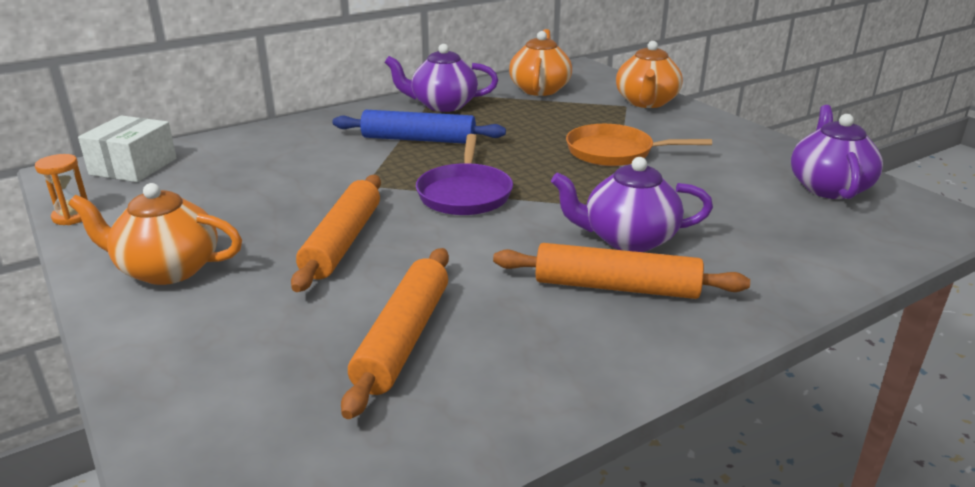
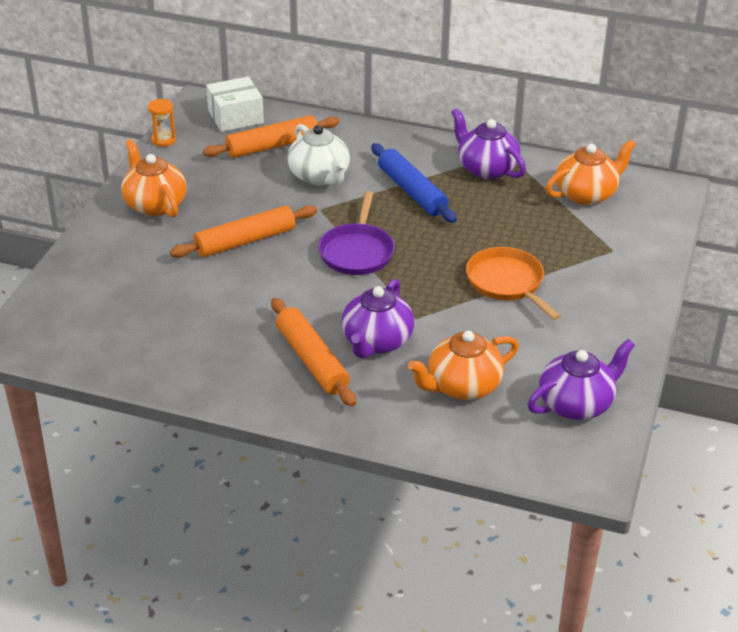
camera: 50 degrees right, 10 degrees up
orange rolling pin [341,248,449,419] -> orange rolling pin moved to [203,115,340,158]
purple pan [416,134,513,215] -> purple pan turned 45 degrees counterclockwise [318,191,395,275]
purple teapot [551,157,713,252] -> purple teapot turned 120 degrees counterclockwise [341,279,414,358]
orange teapot [616,41,683,108] -> orange teapot moved to [408,331,519,400]
none -> white teapot [287,124,350,186]

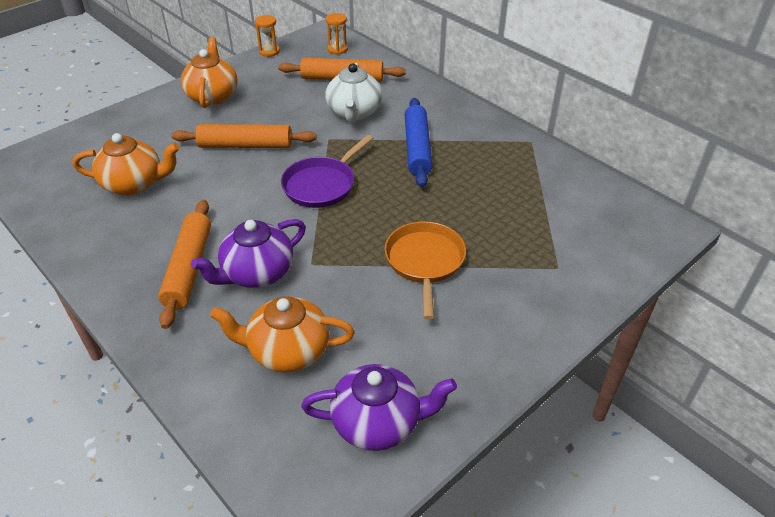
camera: 30 degrees right, 5 degrees up
white box [206,76,264,132] -> orange hourglass [326,13,348,55]
purple teapot [451,108,526,179] -> none
orange teapot [546,139,636,205] -> orange teapot moved to [73,133,180,195]

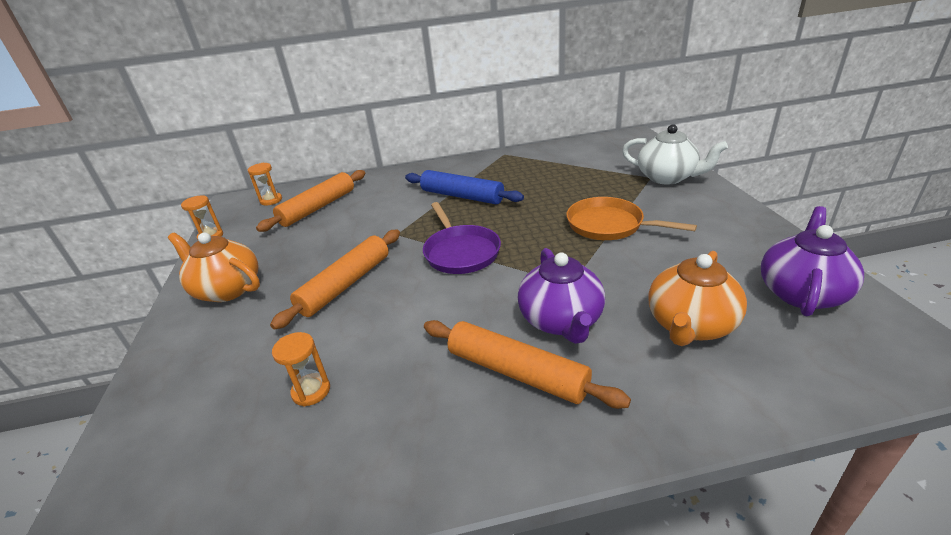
camera: 55 degrees left, 10 degrees down
orange teapot [73,133,180,195] -> orange hourglass [272,332,330,407]
white teapot [325,63,383,122] -> white teapot moved to [622,124,728,185]

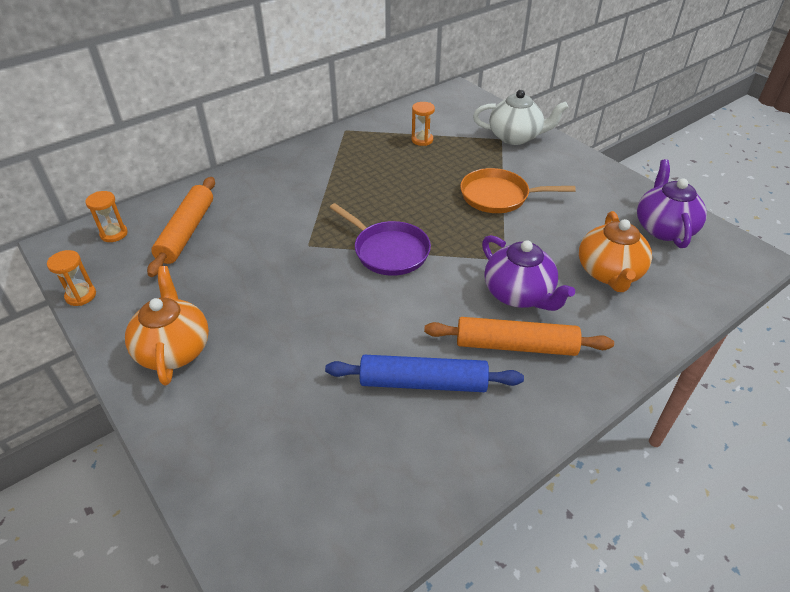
camera: 30 degrees left, 10 degrees up
orange teapot [168,232,260,302] -> orange teapot turned 75 degrees clockwise [125,266,209,386]
orange rolling pin [270,230,400,330] -> none
orange hourglass [272,332,330,407] -> orange hourglass moved to [412,102,435,146]
blue rolling pin [405,170,524,204] -> blue rolling pin moved to [325,355,524,392]

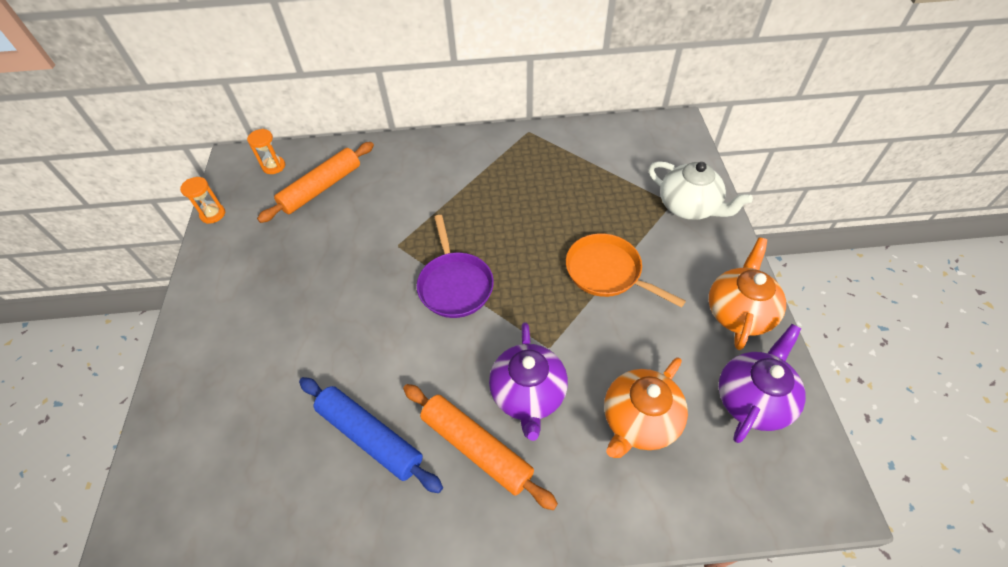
camera: 35 degrees right, 10 degrees up
orange teapot [125,266,209,386] -> orange teapot moved to [709,237,786,350]
orange hourglass [412,102,435,146] -> none

